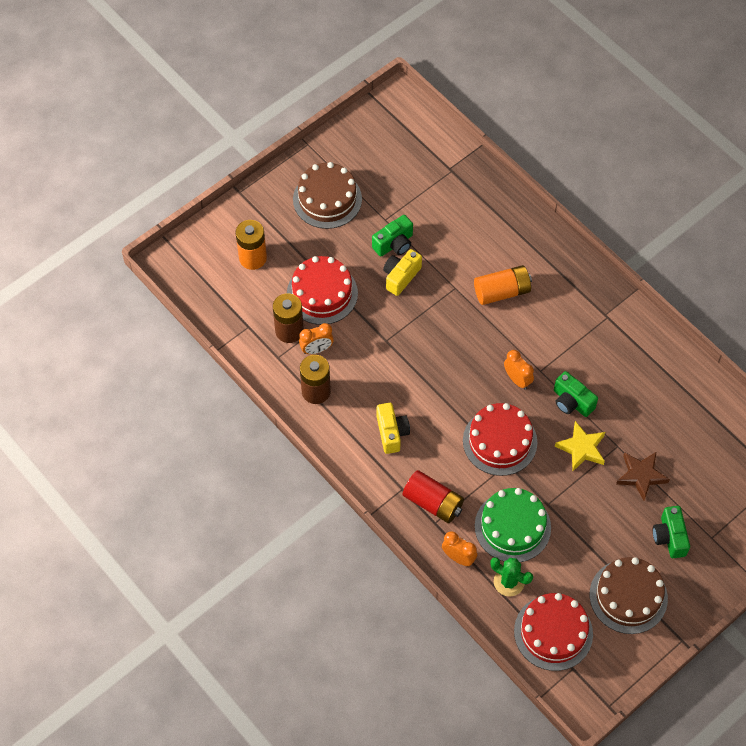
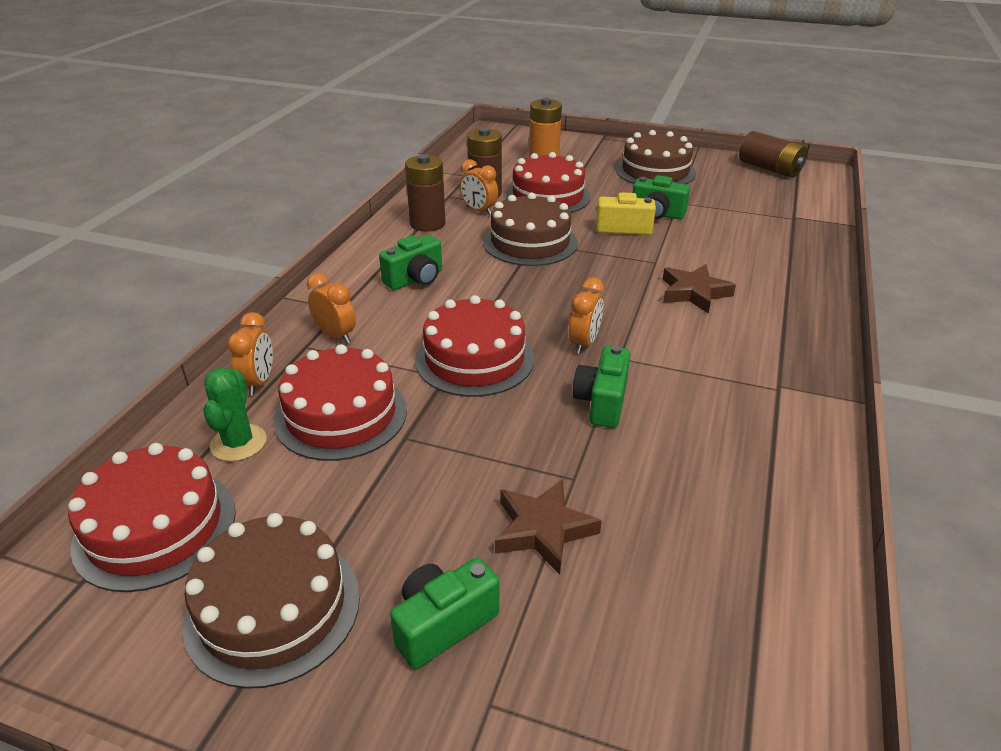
camera: 60 degrees right, 25 degrees down
yellow camera [376,403,410,454] -> green camera [379,235,442,290]
red battery [403,470,464,523] -> orange clock [307,273,356,344]
orange battery [474,265,532,305] -> brown star [663,264,736,314]
green cake [475,488,551,562] -> red cake [274,344,407,461]
yellow star [555,421,605,471] -> none
none -> brown cake [483,193,578,266]
none -> brown battery [739,131,807,178]

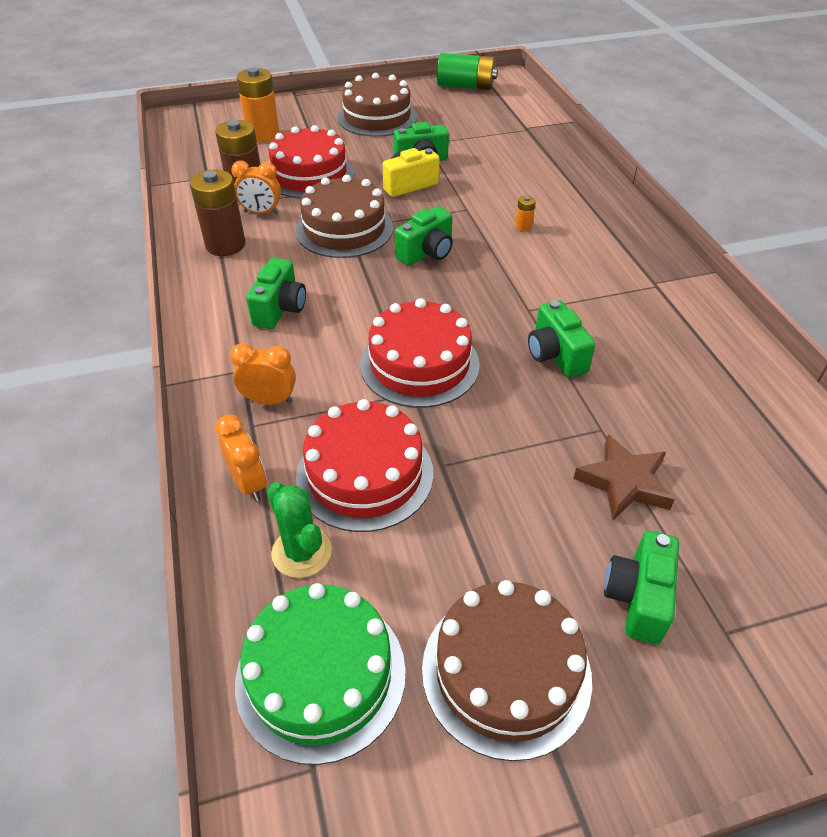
camera: 35 degrees left, 10 degrees up
red cake [68,443,236,592] -> green cake [235,583,406,765]
orange clock [569,277,604,354] -> none
brown star [663,264,736,314] -> orange battery [515,195,536,232]
brown battery [739,131,807,178] -> green battery [437,53,498,90]
none -> green camera [395,206,453,266]

